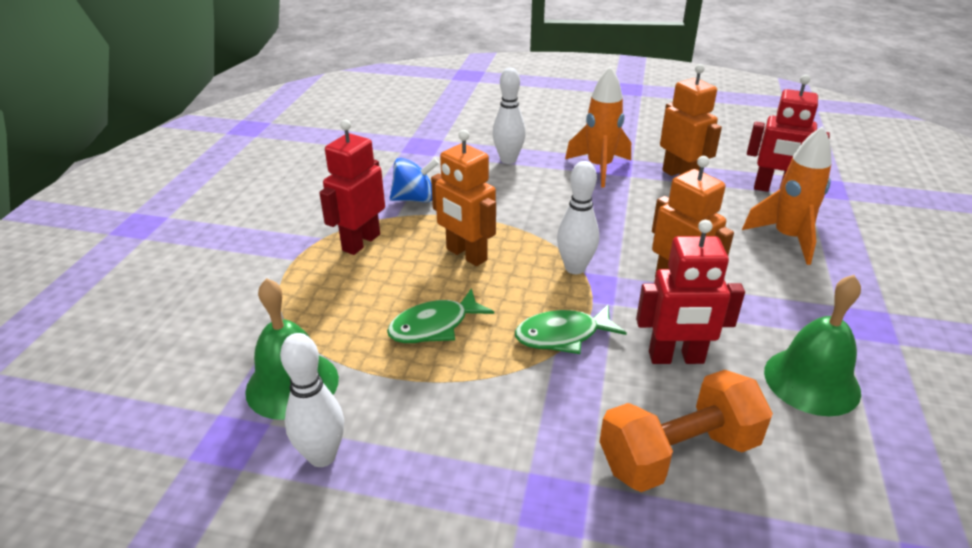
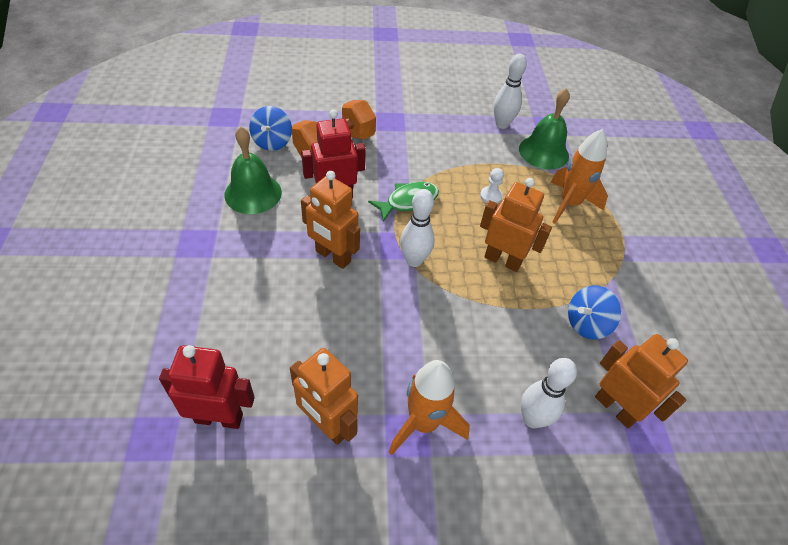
camera: 160 degrees right, 15 degrees up
red robot [319,119,385,255] -> none
green fish [387,288,494,343] -> white pawn [480,168,504,204]
orange rocket [742,126,832,265] -> orange rocket moved to [551,129,608,224]
none -> blue spinning top [249,106,292,151]
none -> orange robot [595,334,688,428]

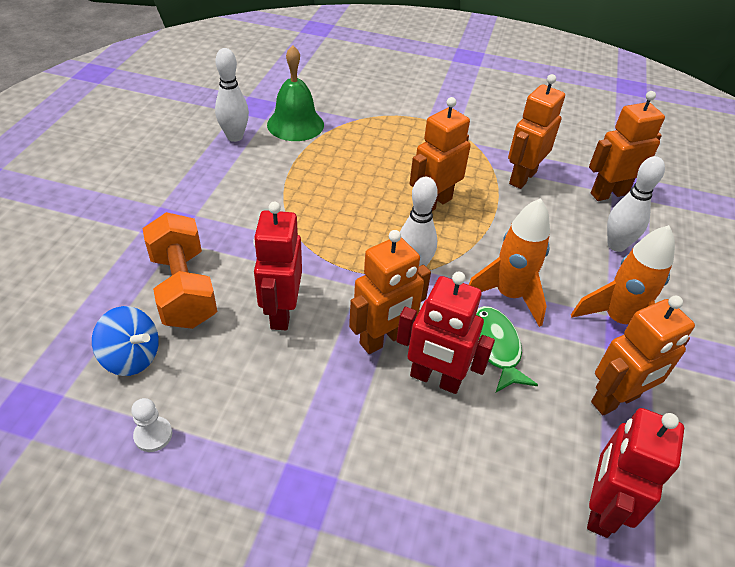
camera: 70 degrees left, 5 degrees down
green bell [224,127,282,214] -> none
green fish [368,182,439,222] -> green fish moved to [476,306,538,392]
white pawn [480,168,504,204] -> white pawn moved to [131,398,172,452]
orange rocket [551,129,608,224] -> orange rocket moved to [469,198,550,327]
blue spinning top [568,285,621,340] -> orange robot [508,74,565,189]
none -> red robot [396,272,495,394]

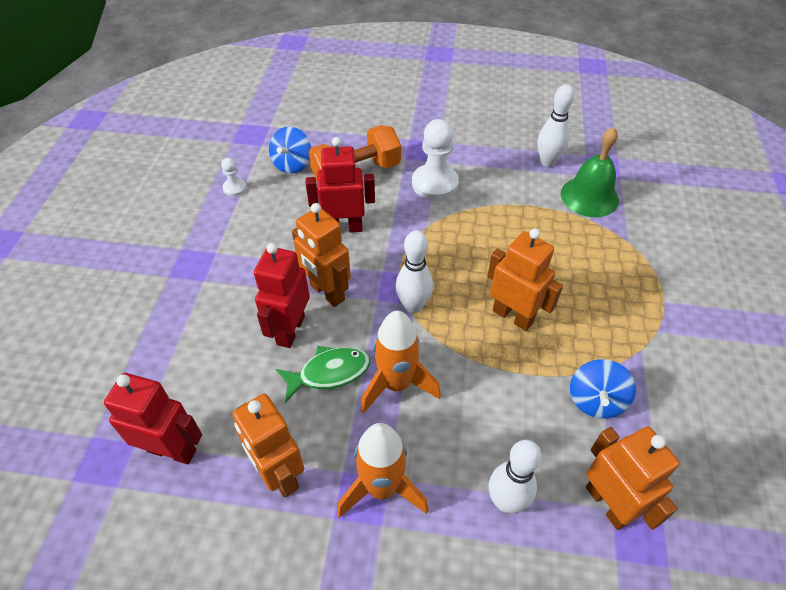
camera: 85 degrees right, 5 degrees up
orange robot [508,74,565,189] -> blue spinning top [570,359,636,418]
none -> white pawn [412,119,459,200]

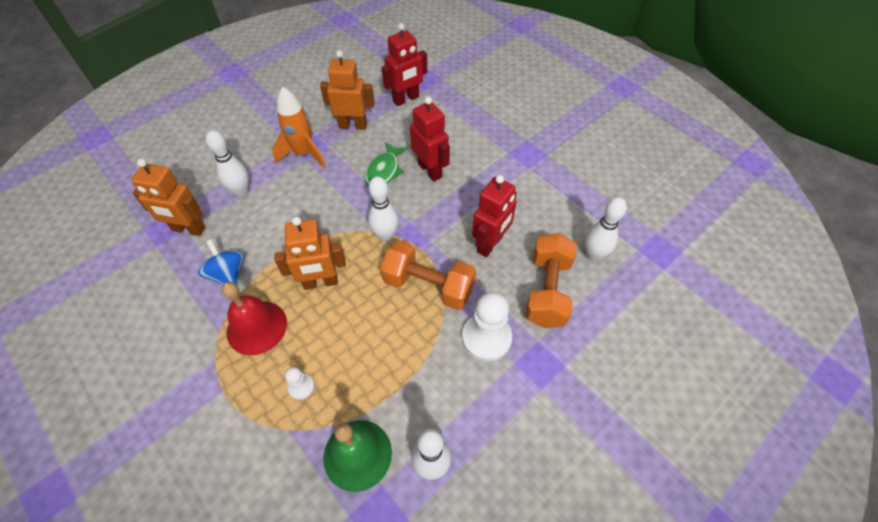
camera: 130 degrees right, 5 degrees up
white pawn [221,158,247,196] -> white pawn moved to [285,367,315,400]
blue spinning top [269,127,311,174] -> white bowling pin [585,197,627,262]
orange robot [292,203,351,307] -> none
orange rocket [361,311,441,414] -> none
none -> red bell [222,282,287,355]
none -> orange dumbbell [380,241,476,310]

